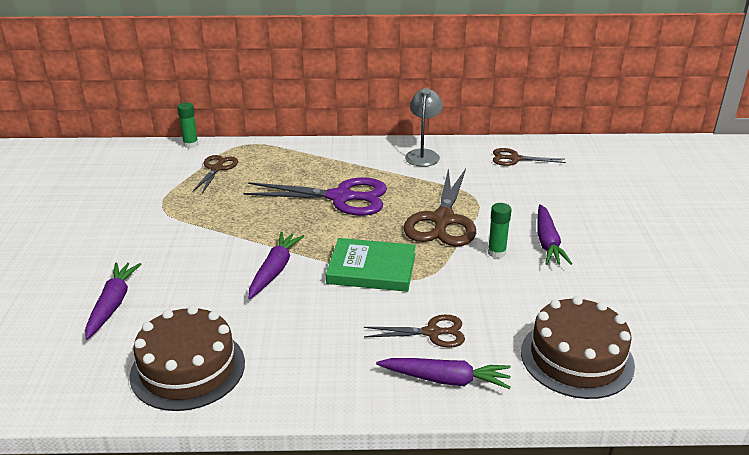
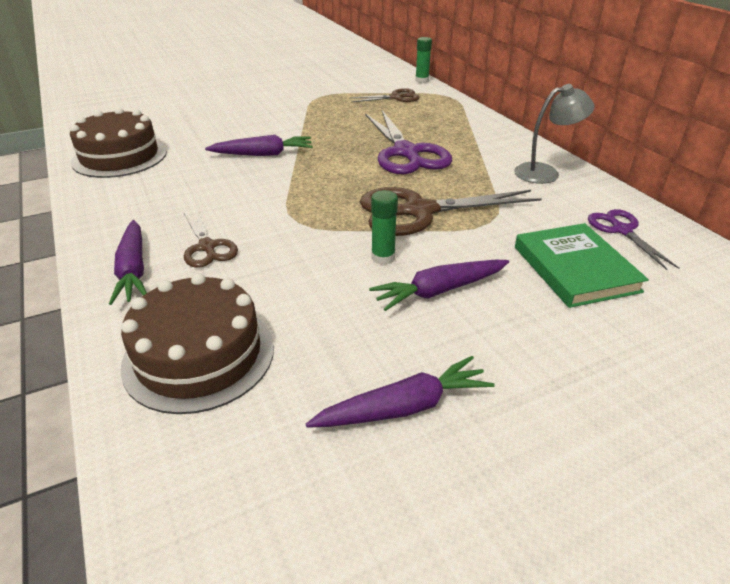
camera: 65 degrees right, 5 degrees up
purple carrot [85,262,141,340] -> purple carrot moved to [306,356,495,428]
green book [326,238,416,292] -> green book moved to [515,223,649,308]
brown scissors [493,148,566,166] -> purple scissors [588,209,679,270]

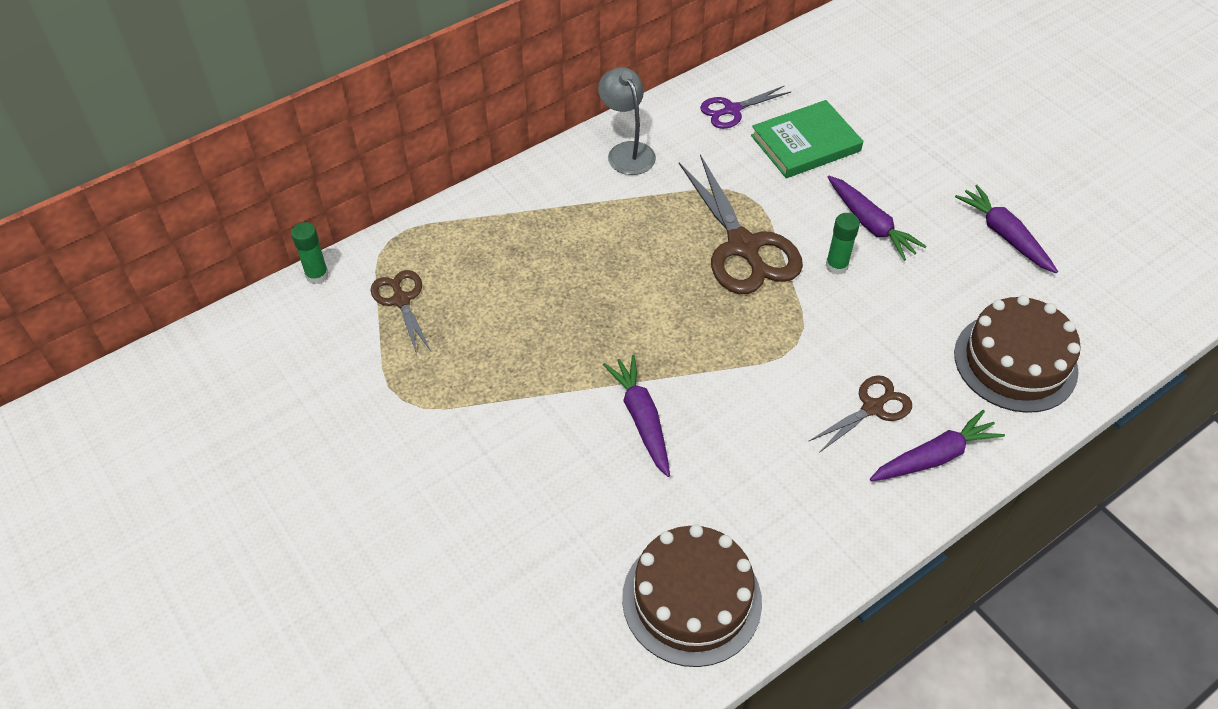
camera: 100 degrees left, 15 degrees up
purple scissors [365,110,452,174] -> none

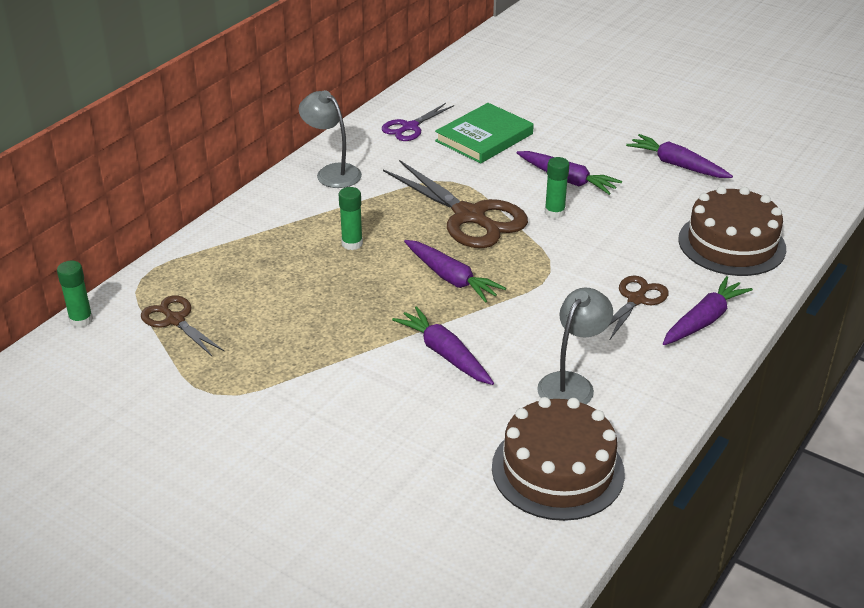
camera: 20 degrees left, 15 degrees down
none -> green glue stick [339,187,363,250]
none -> purple carrot [404,240,506,303]
none -> grey lamp [537,288,613,404]

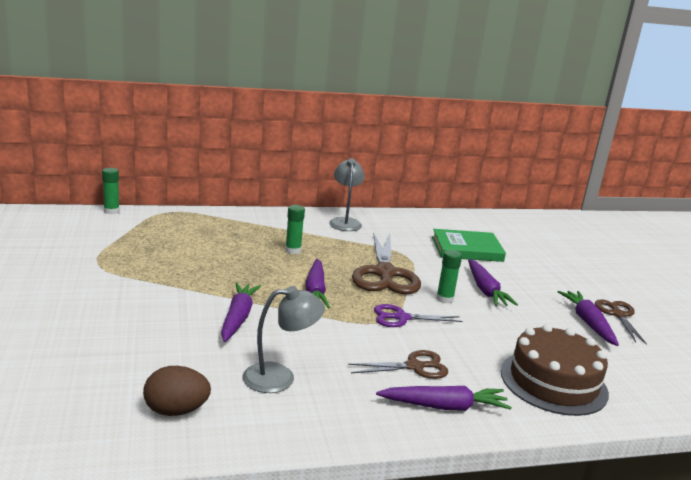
camera: 40 degrees right, 15 degrees down
brown scissors [141,295,224,356] -> brown scissors moved to [595,299,647,345]
purple scissors [382,103,454,141] -> purple scissors moved to [374,304,462,327]
brown cake [492,397,625,521] -> brown egg [143,366,211,416]

